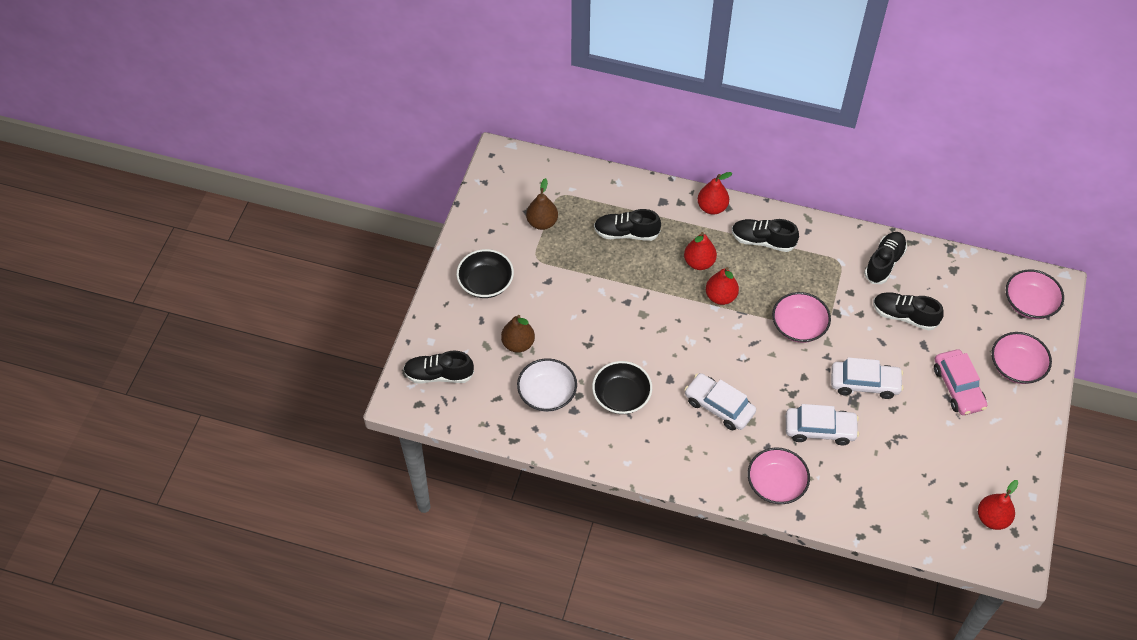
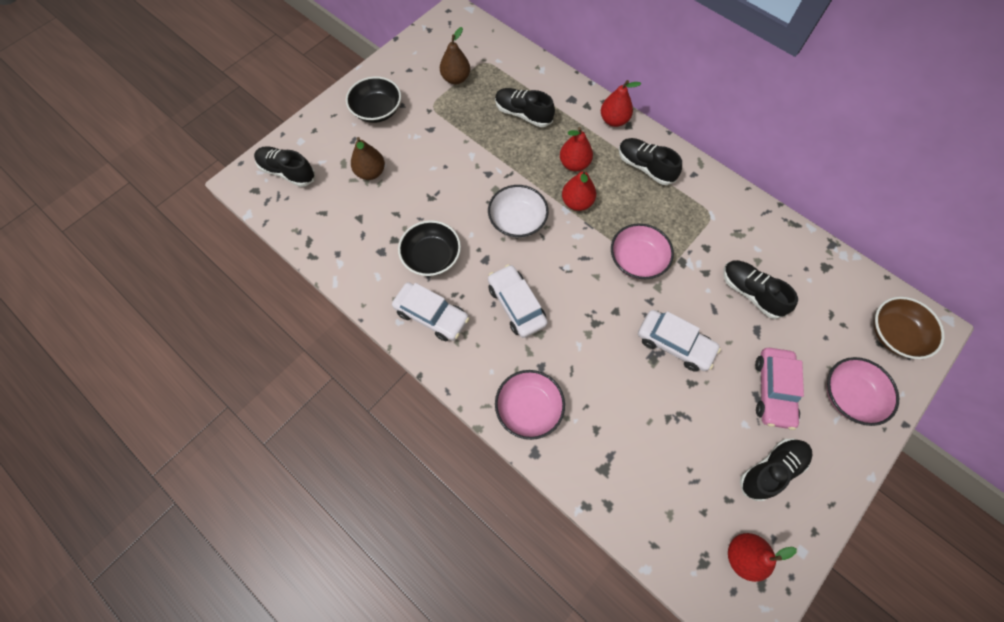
camera: 25 degrees right, 10 degrees up
white bowl [517,358,577,412] -> white bowl moved to [488,185,549,238]
white car [786,404,859,445] -> white car moved to [392,282,470,341]
black shoe [864,232,907,284] -> black shoe moved to [740,439,812,501]
pink bowl [1006,269,1064,319] -> brown bowl [874,297,945,359]

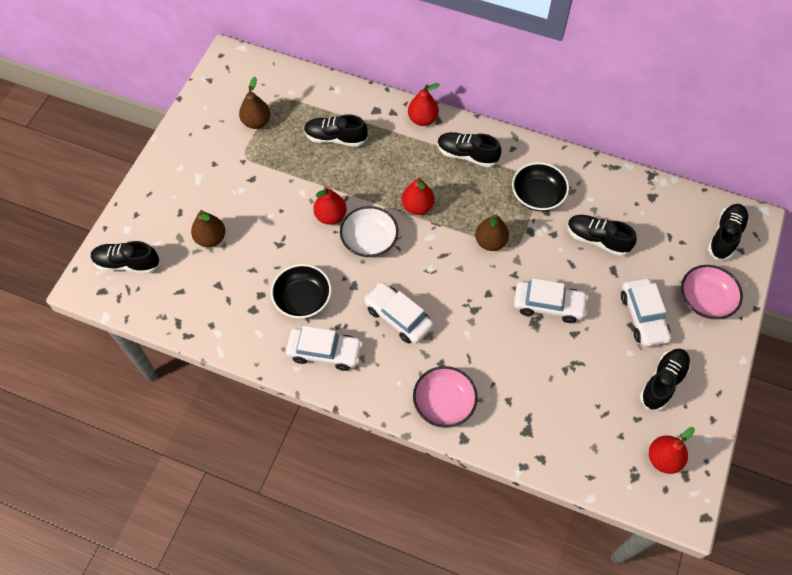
camera: 20 degrees left, 5 degrees down
black bowl [346,76,401,123] -> black bowl moved to [512,162,569,211]
red pear [560,127,593,171] -> red pear moved to [313,187,347,225]
pink bowl [611,223,674,279] -> brown pear [475,214,509,251]
pink car [755,348,804,430] -> white car [621,278,671,347]
brown bowl [874,297,945,359] -> black shoe [708,204,749,260]

